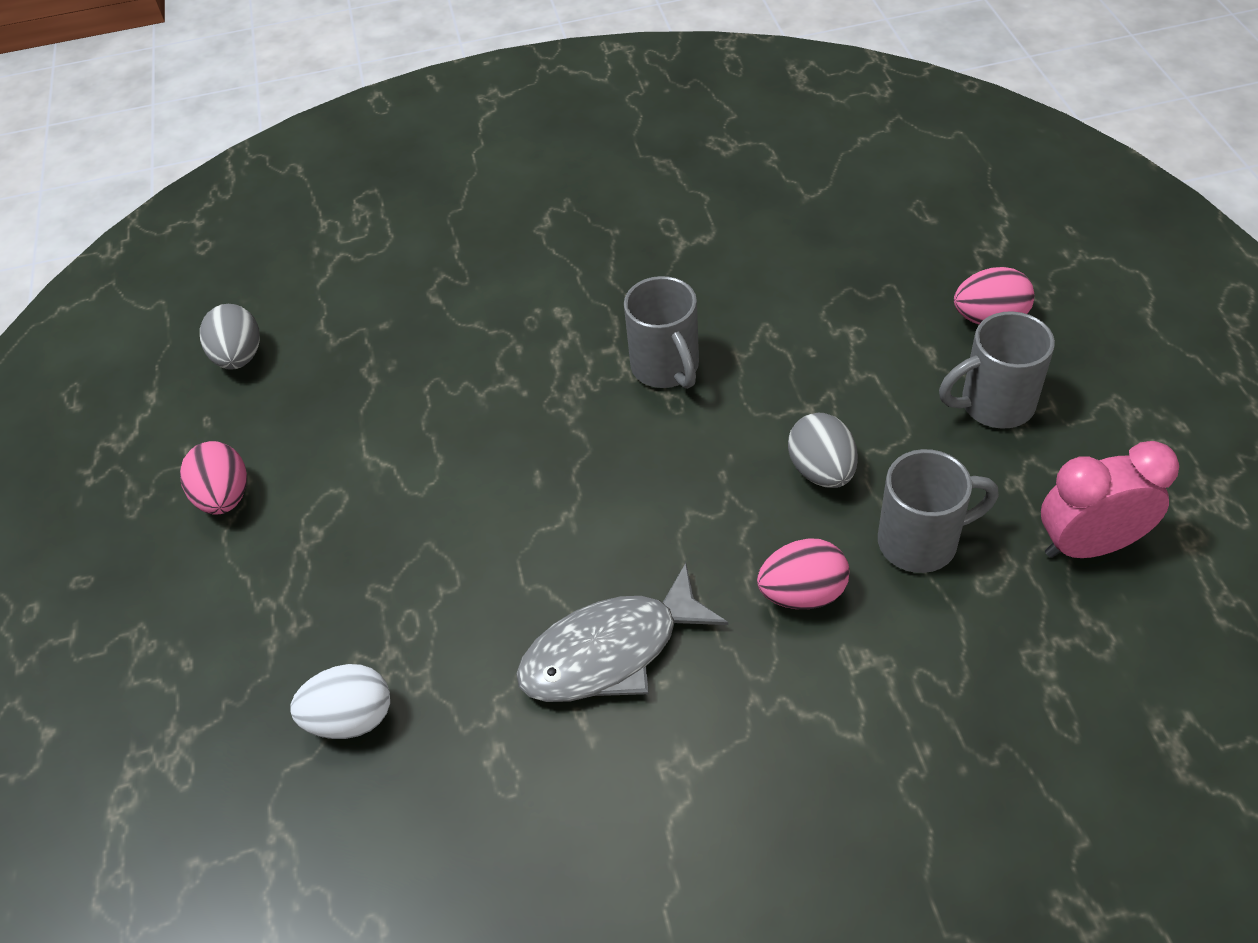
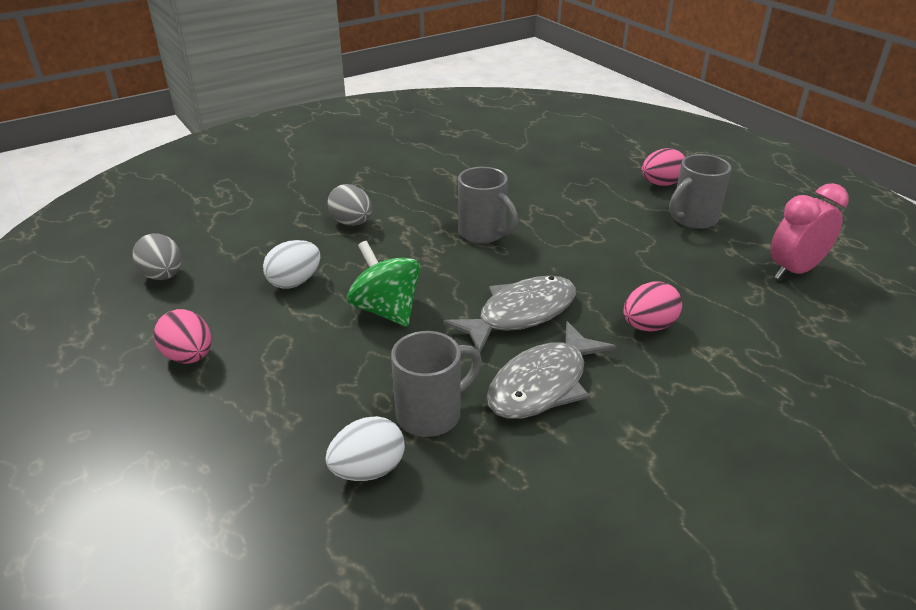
camera: 25 degrees left, 15 degrees down
grey egg [788,413,858,488] -> grey egg moved to [327,184,372,226]
grey mug [878,449,999,573] -> grey mug moved to [391,331,482,437]
none -> white egg [263,240,320,289]
none -> green spinning top [347,241,421,327]
none -> grey fish [443,276,576,352]

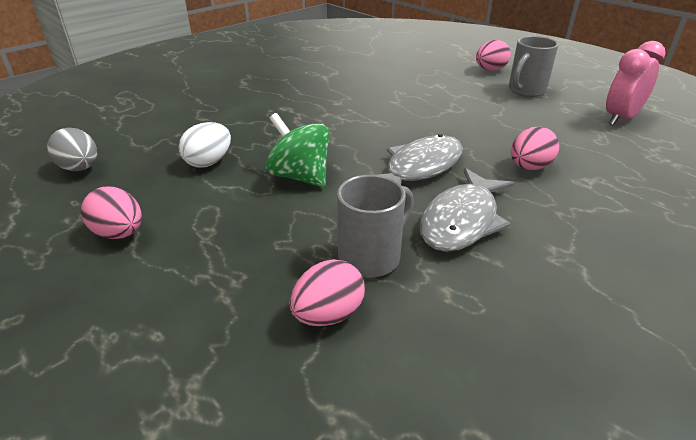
camera: 10 degrees left, 0 degrees up
white egg [326,416,405,481] -> pink egg [289,259,365,326]
grey egg [327,184,372,226] -> none
grey mug [458,167,518,244] -> none

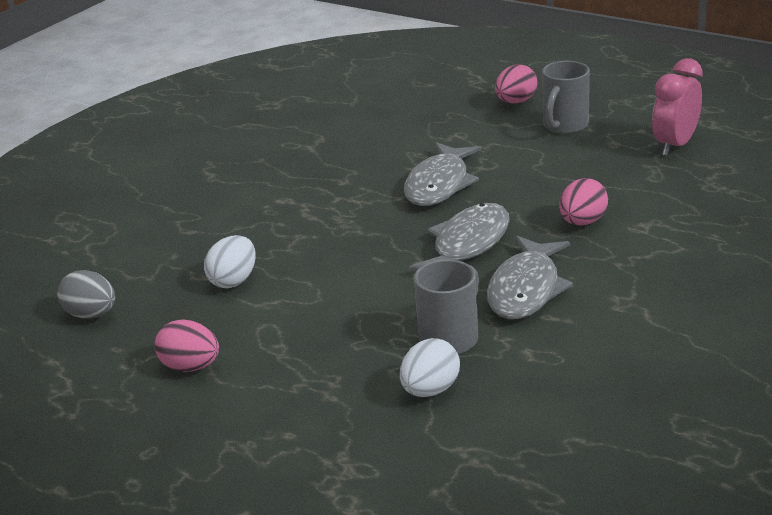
camera: 10 degrees left, 5 degrees down
green spinning top [265,113,330,187] -> none
pink egg [289,259,365,326] -> white egg [400,338,460,397]
none -> grey fish [404,142,481,206]

